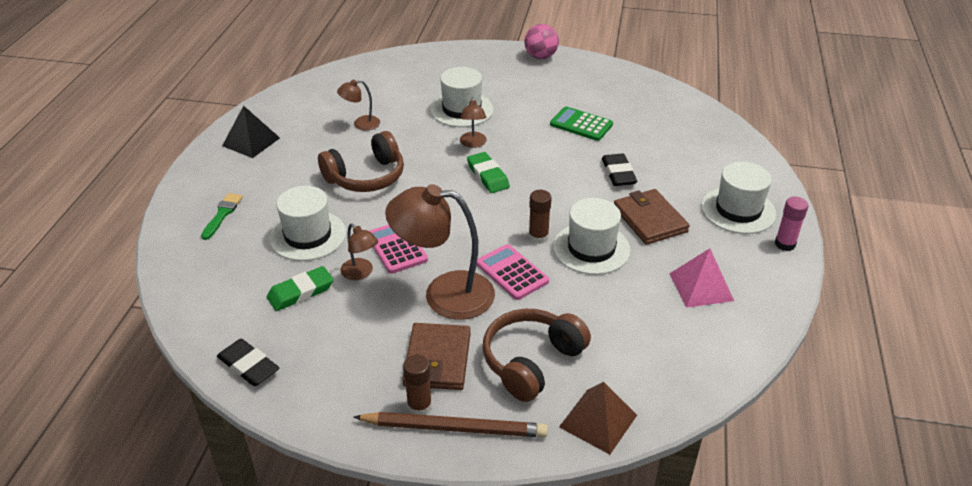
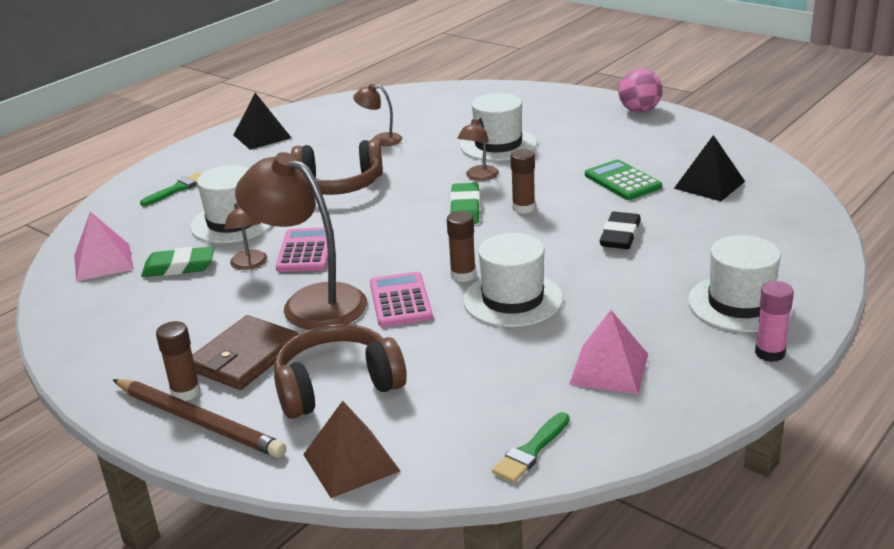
camera: 30 degrees right, 10 degrees down
black eraser [217,339,279,386] -> none
brown wallet [614,189,690,245] -> none
none -> pink pyramid [74,212,134,282]
none -> green brush [492,412,569,483]
none -> brown glue stick [510,149,535,214]
none -> black pyramid [674,135,745,201]

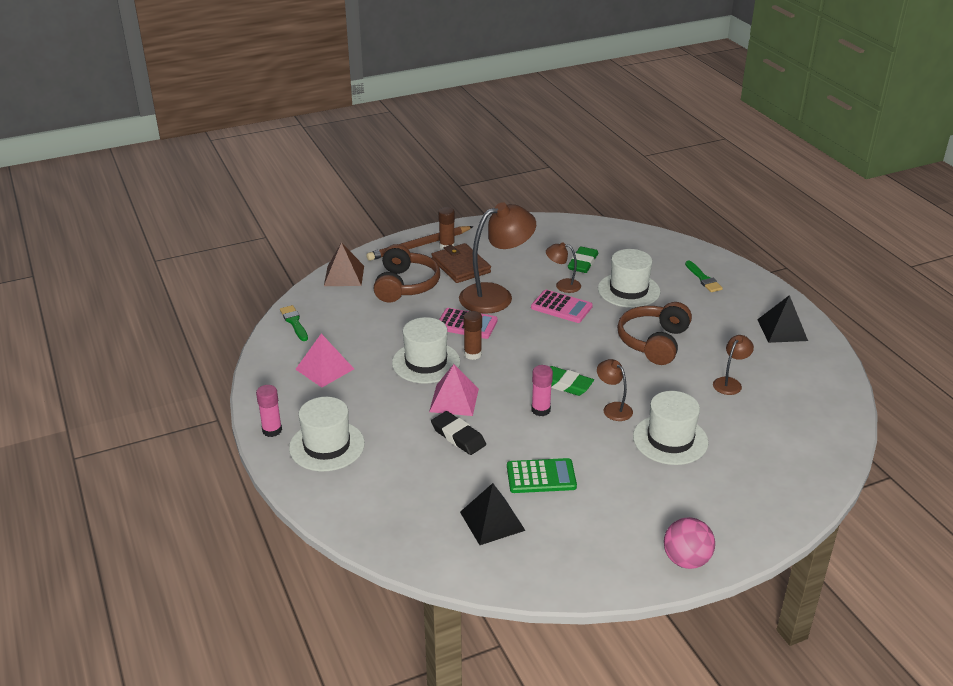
camera: 115 degrees right, 5 degrees up
pink pyramid [74,212,134,282] -> pink pyramid moved to [429,364,479,416]
brown glue stick [510,149,535,214] -> pink glue stick [531,365,553,416]

